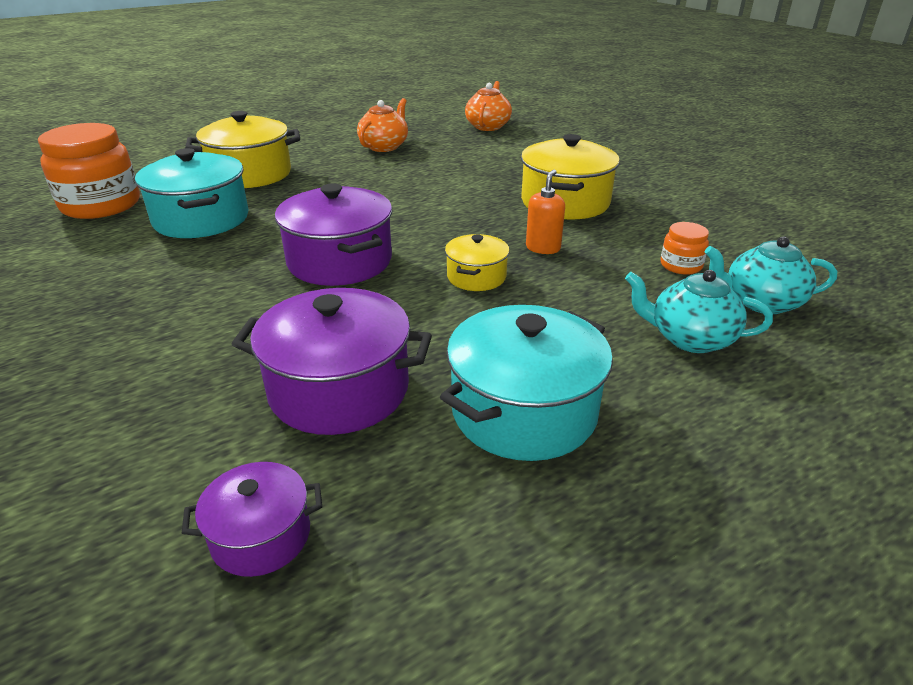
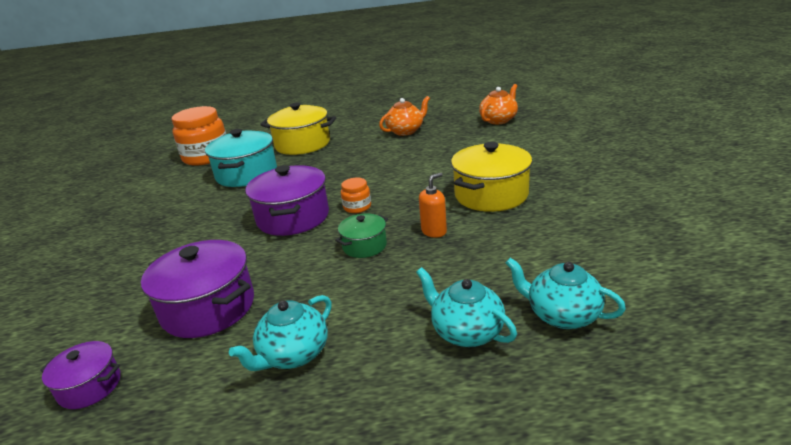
camera: 30 degrees right, 5 degrees down
turquoise pot [440,305,613,461] -> turquoise teapot [229,295,332,371]
yellow pot [445,234,510,291] -> green pot [335,214,388,258]
orange jar [660,222,709,275] -> orange jar moved to [341,178,371,213]

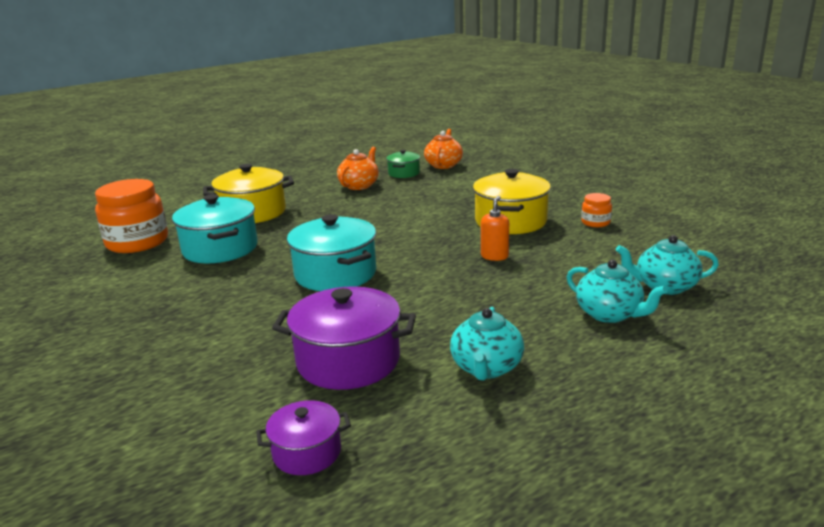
camera: 30 degrees left, 5 degrees down
purple pot [245,165,329,236] -> turquoise pot [287,214,376,291]
green pot [335,214,388,258] -> green pot moved to [386,150,420,178]
orange jar [341,178,371,213] -> orange jar moved to [581,193,612,227]
turquoise teapot [416,267,517,347] -> turquoise teapot turned 150 degrees counterclockwise [567,260,668,323]

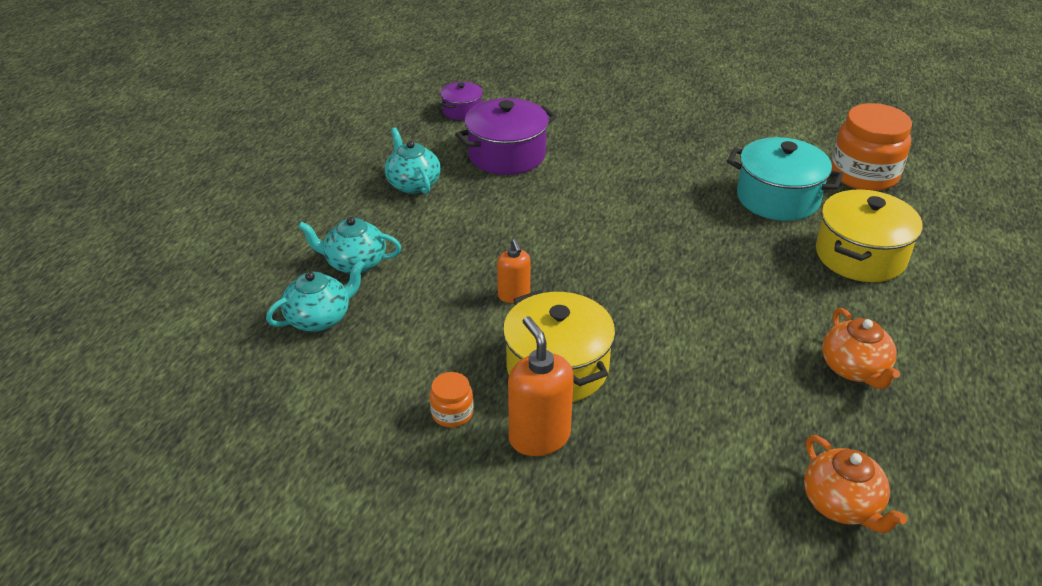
camera: 140 degrees right, 15 degrees up
turquoise pot [287,214,376,291] -> none
green pot [386,150,420,178] -> none
none -> orange soap dispenser [508,316,574,456]

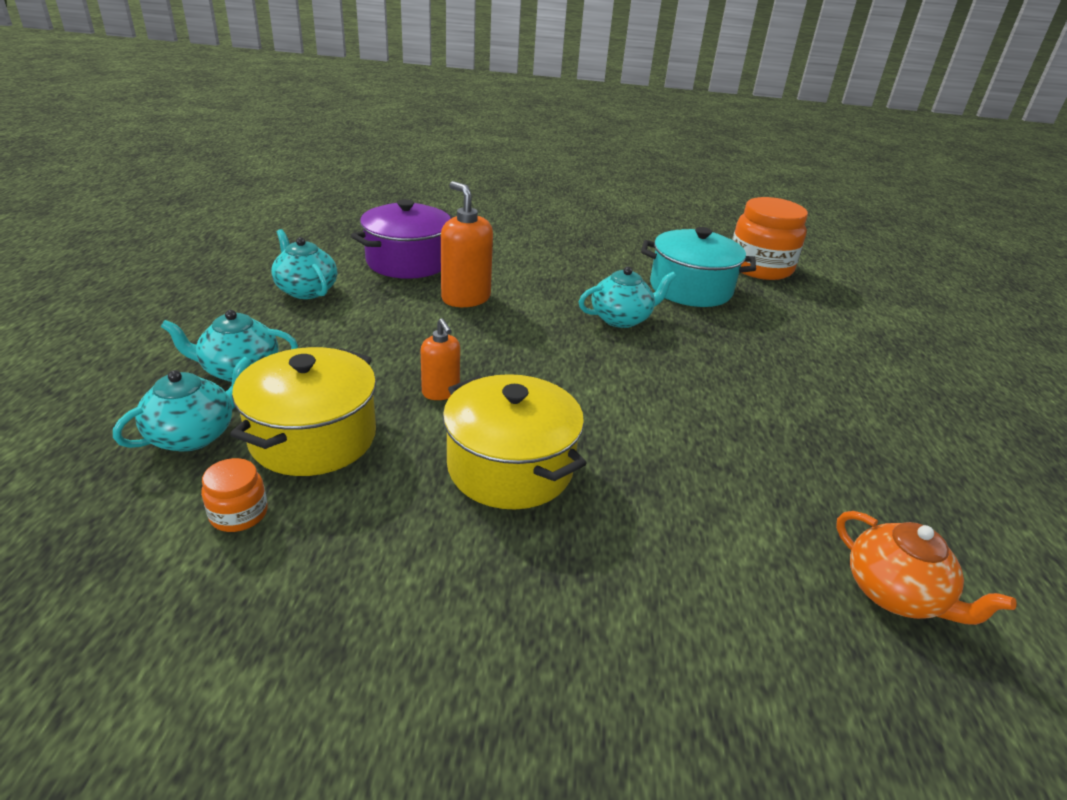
camera: 15 degrees left, 5 degrees down
orange jar [430,372,474,427] -> orange jar moved to [201,458,268,532]
purple pot [440,82,483,120] -> none
orange soap dispenser [508,316,574,456] -> orange soap dispenser moved to [441,181,493,307]
yellow pot [816,189,923,282] -> yellow pot moved to [230,347,376,476]
orange teapot [822,308,900,389] -> none
none -> turquoise teapot [579,267,677,328]

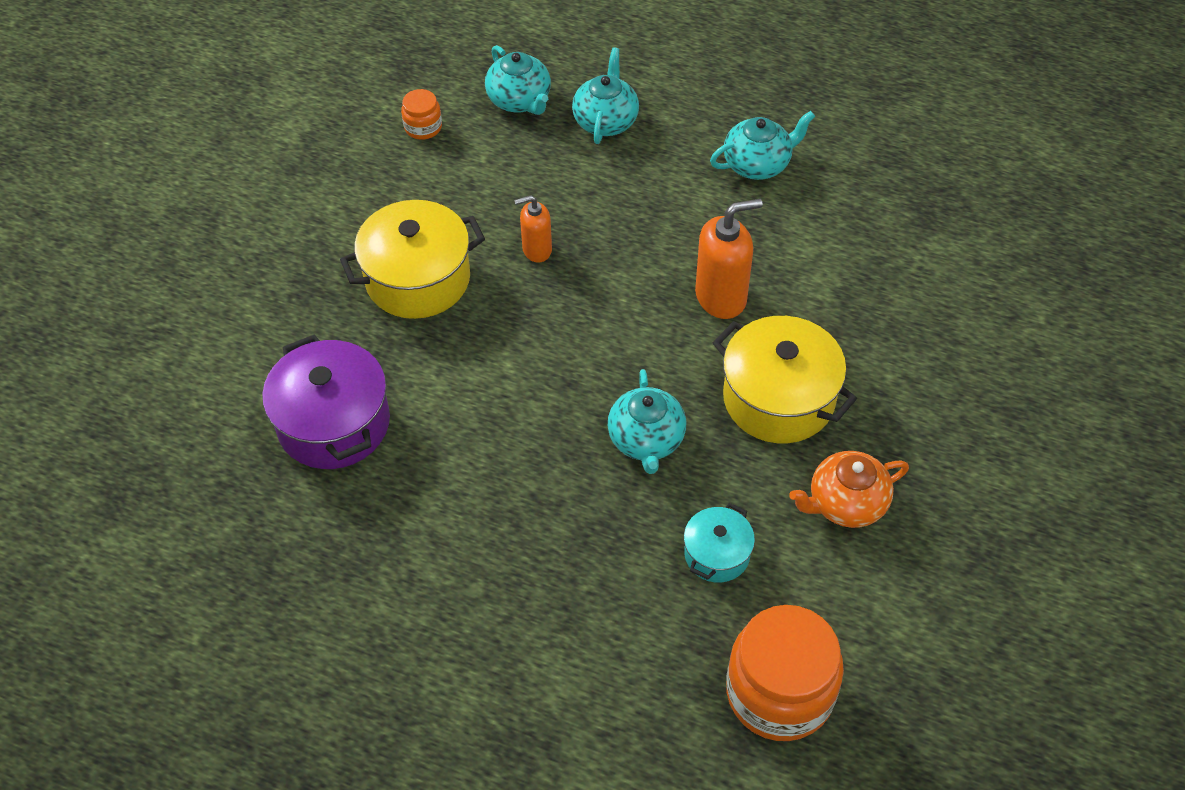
camera: 110 degrees right, 20 degrees up
yellow pot [230,347,376,476] -> yellow pot moved to [713,316,857,443]
purple pot [351,199,454,279] -> purple pot moved to [262,334,390,469]
turquoise pot [641,227,756,307] -> turquoise pot [684,503,755,583], size x0.55
orange teapot [836,511,1017,625] -> orange teapot moved to [789,451,909,528]

